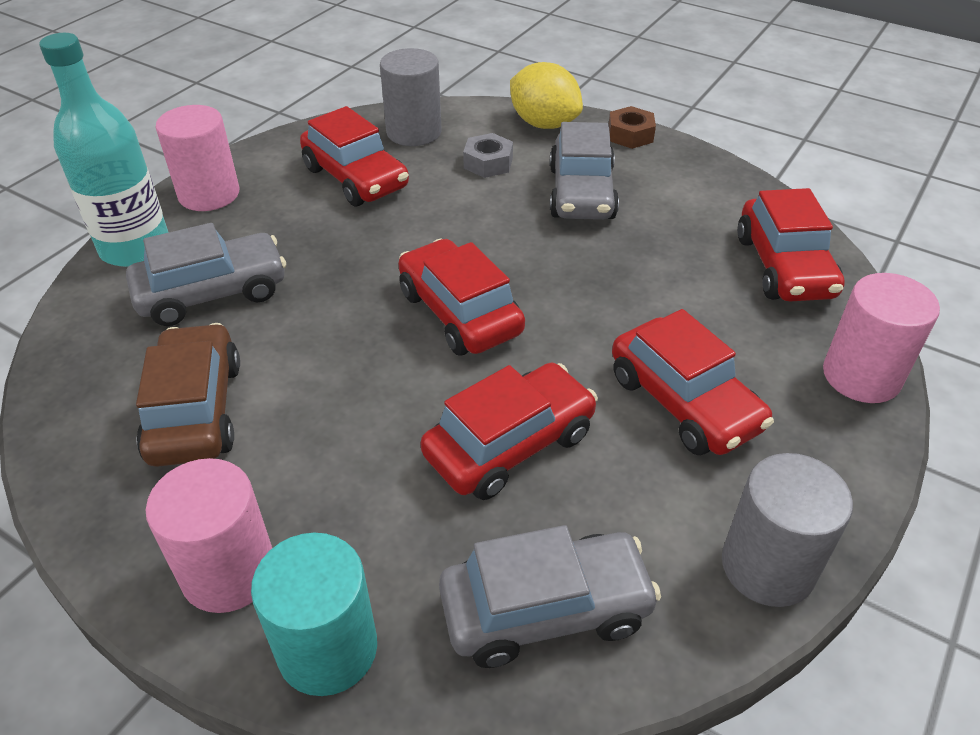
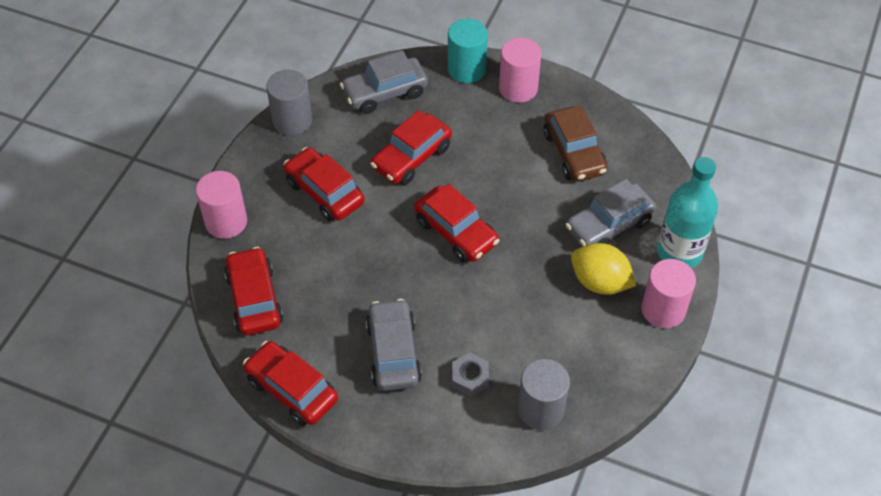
camera: 170 degrees right, 10 degrees up
red car [300,106,409,206] -> red car moved to [243,341,338,426]
yellow lemon [510,62,583,129] -> yellow lemon moved to [571,243,636,295]
brown nut [609,106,656,149] -> none

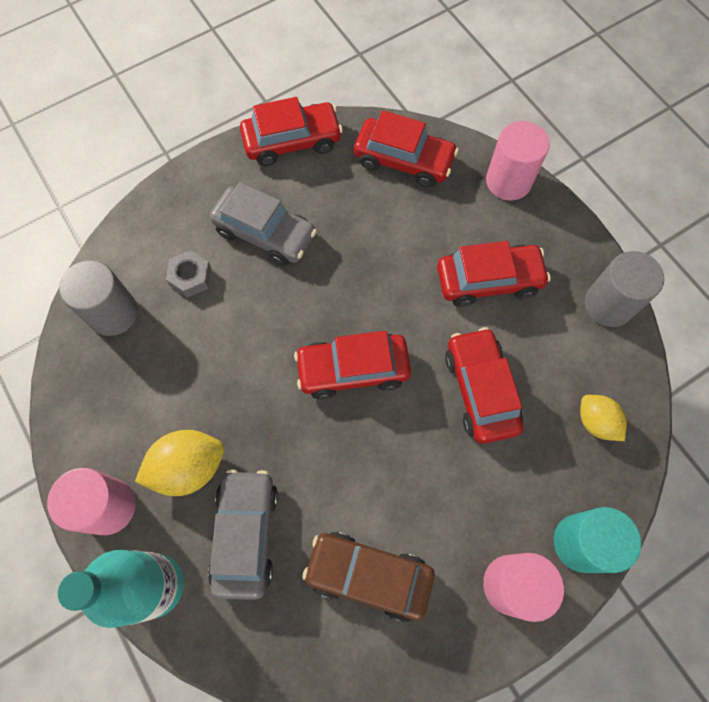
camera: 125 degrees right, 15 degrees up
grey car [340,51,428,114] -> yellow lemon [580,395,627,441]

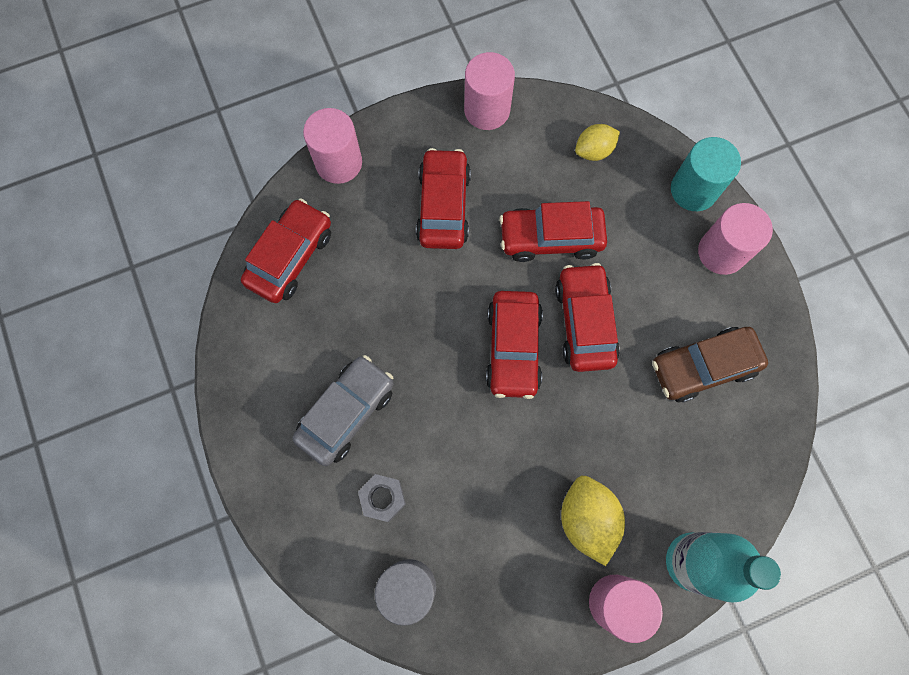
camera: 80 degrees left, 5 degrees up
grey car [208,469,278,600] -> none
red car [240,97,343,166] -> red car moved to [555,263,620,372]
brown car [302,532,435,622] -> brown car turned 45 degrees clockwise [652,327,768,402]
grey cylinder [585,251,664,327] -> pink cylinder [464,52,515,130]

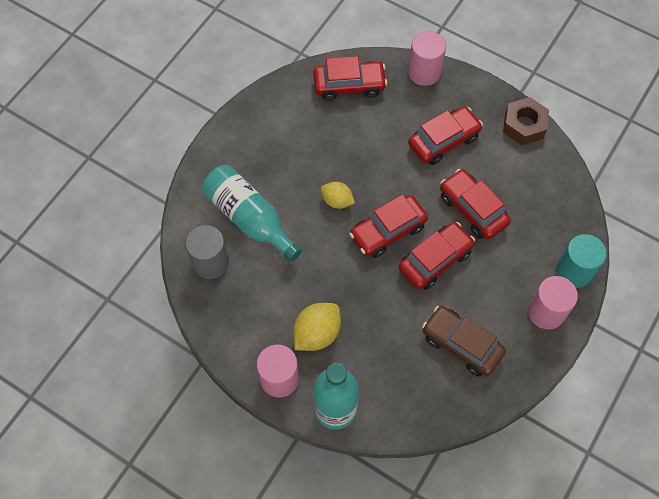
camera: 55 degrees right, 10 degrees down
grey car [292,355,394,466] -> none
grey nut [358,474,406,522] -> turquoise bottle [202,165,302,262]
pink cylinder [464,52,515,130] -> brown nut [503,97,549,145]
yellow lemon [575,124,620,161] -> yellow lemon moved to [321,182,355,209]

